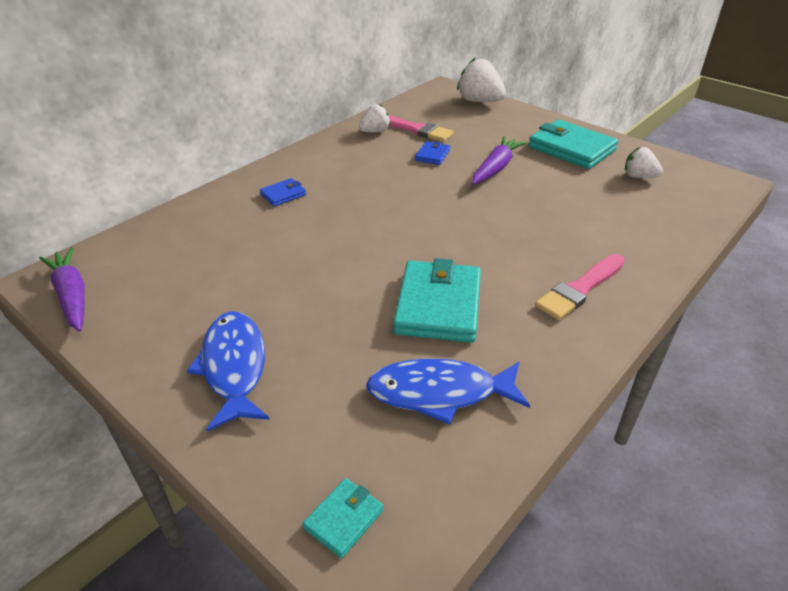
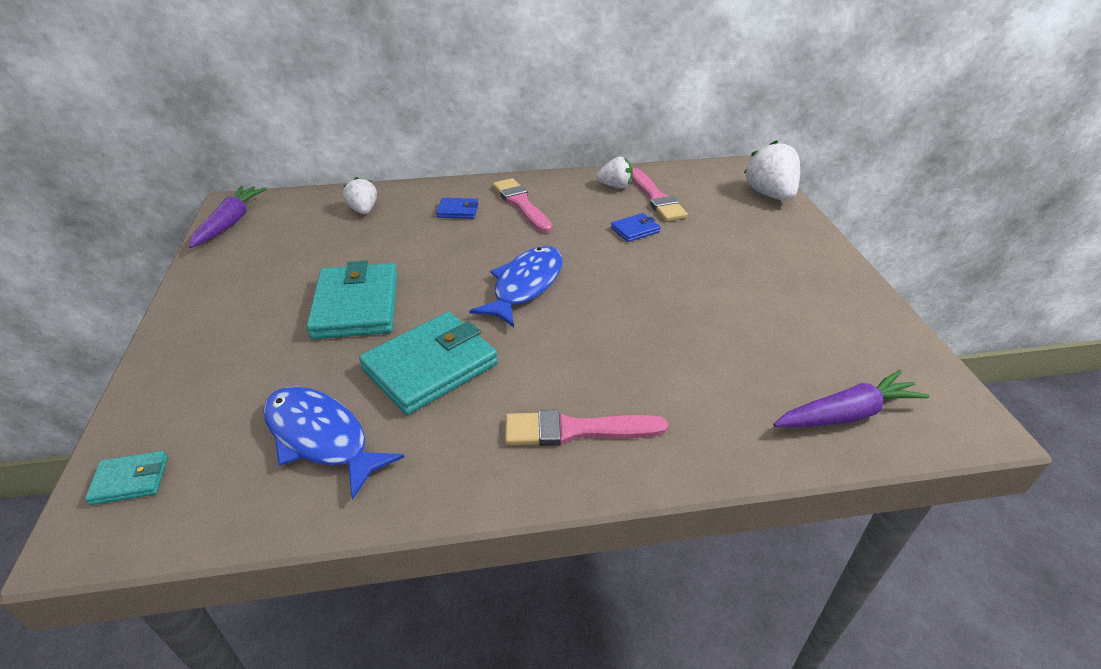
camera: 40 degrees right, 0 degrees up
blue fish [187,311,270,432] -> blue fish moved to [469,246,563,327]
purple carrot [472,136,527,185] -> purple carrot moved to [773,370,930,428]
turquoise wallet [529,120,618,169] -> turquoise wallet moved to [306,260,398,339]
white strawberry [625,147,663,178] -> white strawberry moved to [343,177,377,214]
none -> pink brush [493,178,552,233]

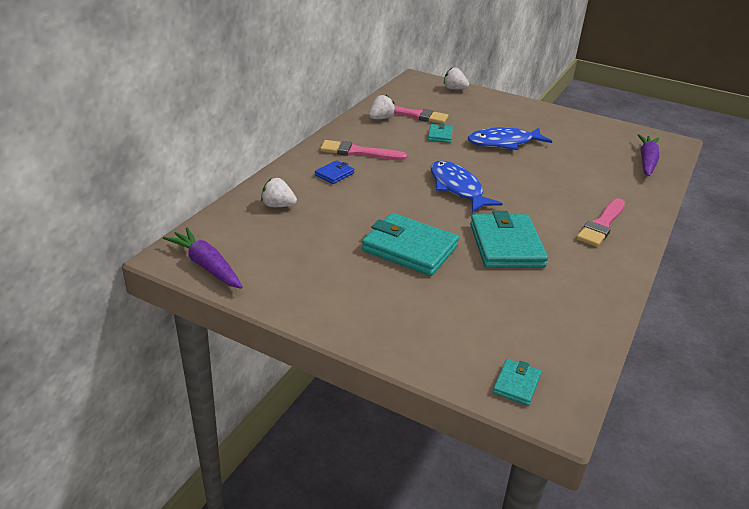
camera: 55 degrees left, 5 degrees down
blue fish [263,387,404,500] -> blue fish moved to [468,127,552,150]
blue wallet [611,213,661,242] -> turquoise wallet [428,124,453,143]
white strawberry [744,140,800,201] -> white strawberry [444,68,469,90], size x0.61

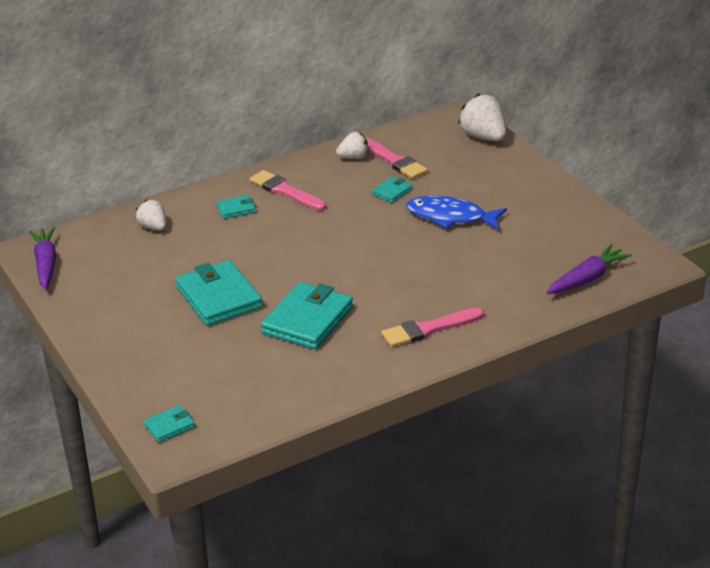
camera: 35 degrees right, 0 degrees up
blue wallet [315,160,354,184] -> turquoise wallet [217,195,256,219]
blue fish [431,161,503,212] -> none
white strawberry [444,68,469,90] -> white strawberry [458,93,506,141], size x1.65

